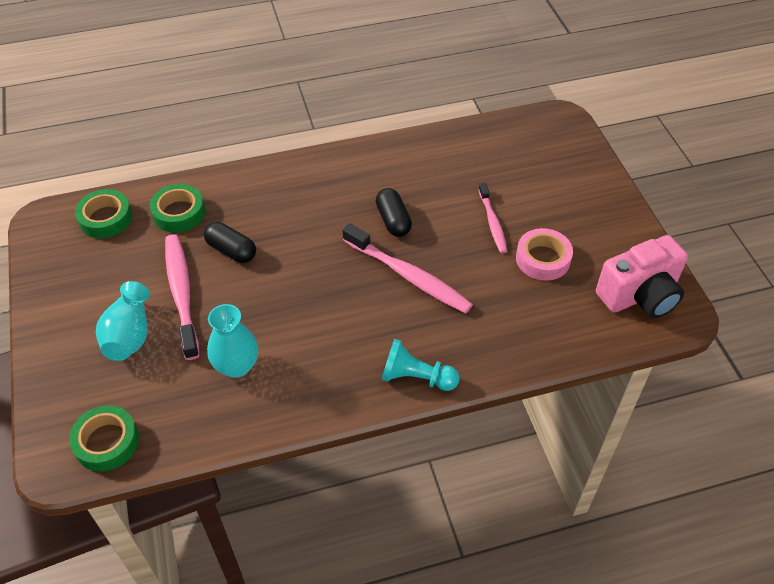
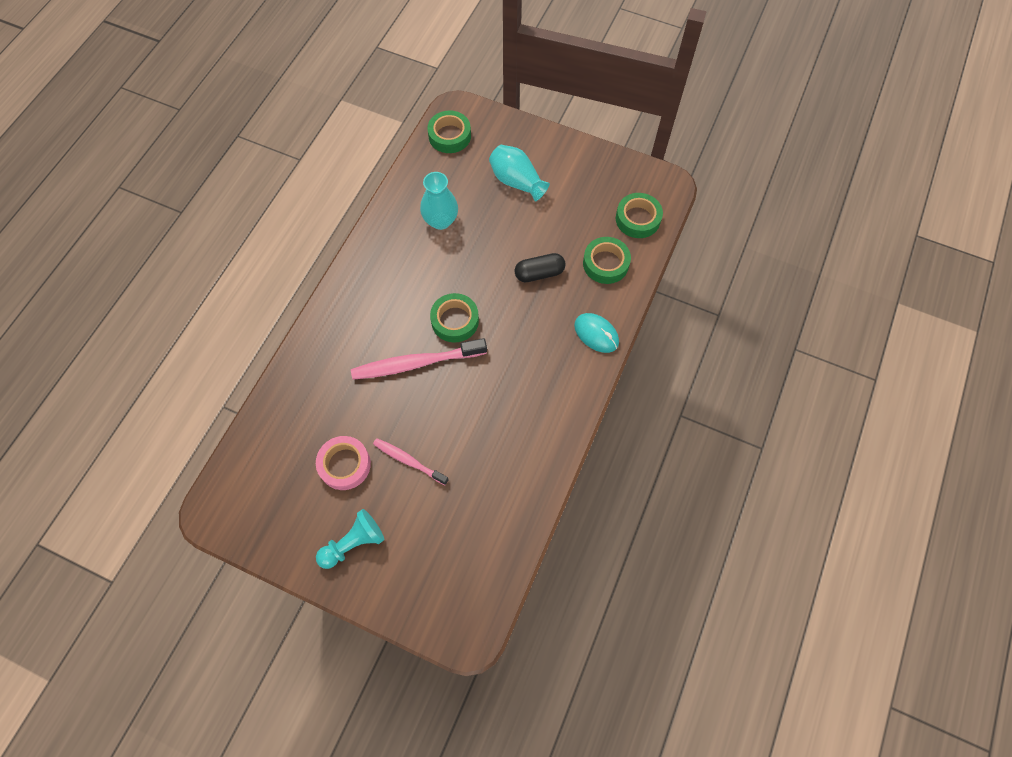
camera: 130 degrees right, 15 degrees up
pink toothbrush [165,234,199,360] -> none
black capsule [376,188,412,237] -> none
turquoise pawn [381,339,460,391] -> turquoise pawn moved to [316,509,384,569]
pink camera [596,235,688,318] -> none
none -> green tape [430,293,479,343]
none -> turquoise mouse [574,313,619,353]

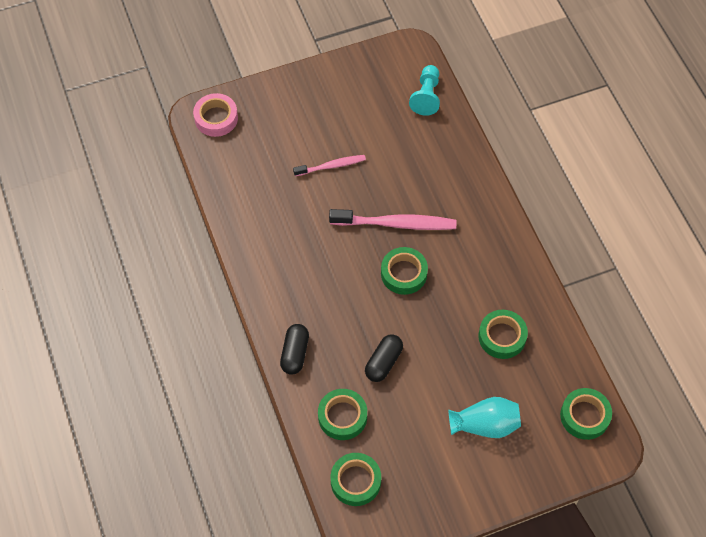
camera: 135 degrees right, 5 degrees down
pink tape [316,436,371,490] -> pink tape moved to [193,93,238,137]
turquoise pawn [316,509,384,569] -> turquoise pawn moved to [409,65,440,116]
pink toothbrush [351,338,487,380] -> pink toothbrush turned 60 degrees clockwise [329,209,456,230]
turquoise vase [420,172,458,230] -> green tape [478,310,528,359]
turquoise mouse [574,313,619,353] -> black capsule [280,324,309,375]

